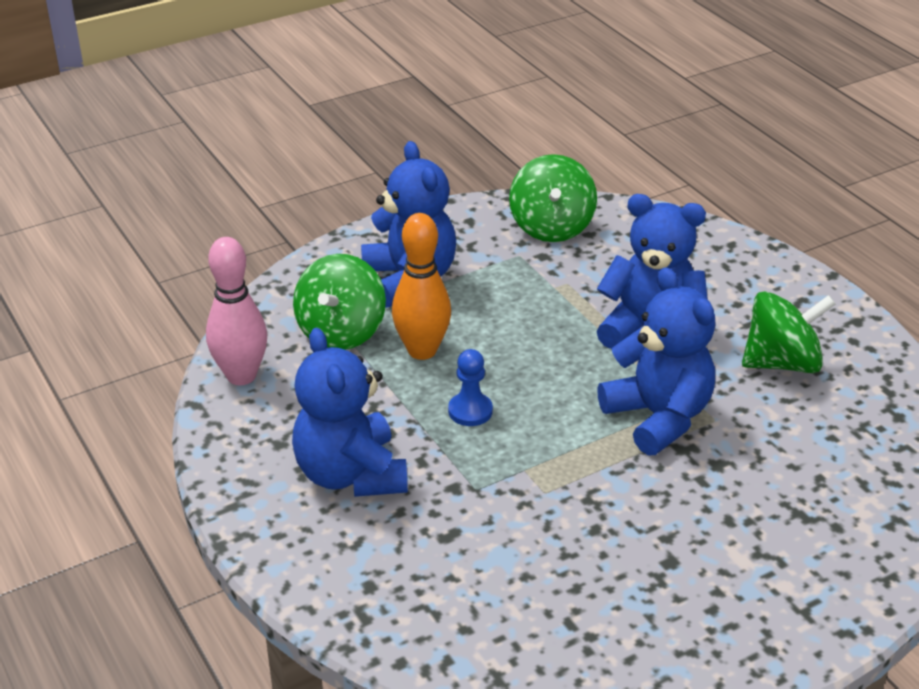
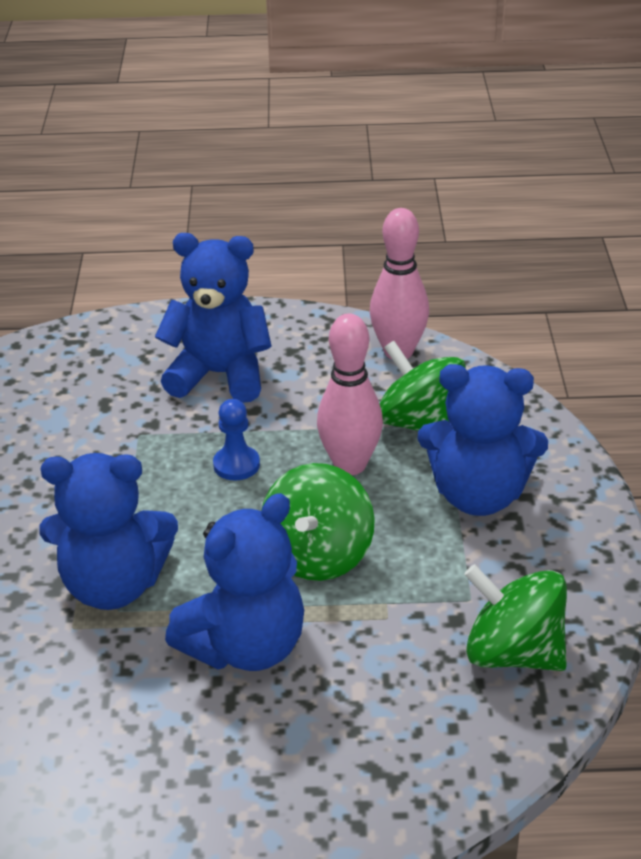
camera: 120 degrees right, 0 degrees up
orange bowling pin [392,213,451,360] -> pink bowling pin [317,313,383,475]
green spinning top [742,291,836,373] -> green spinning top moved to [261,463,375,581]

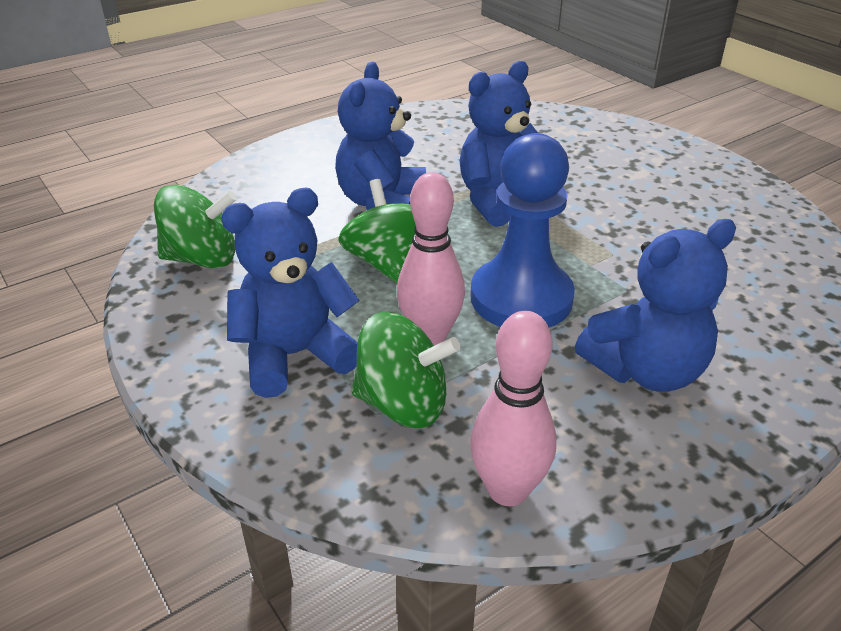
camera: 145 degrees right, 0 degrees up
blue pawn [213,399,260,480] -> blue pawn [470,133,575,327], size x2.29

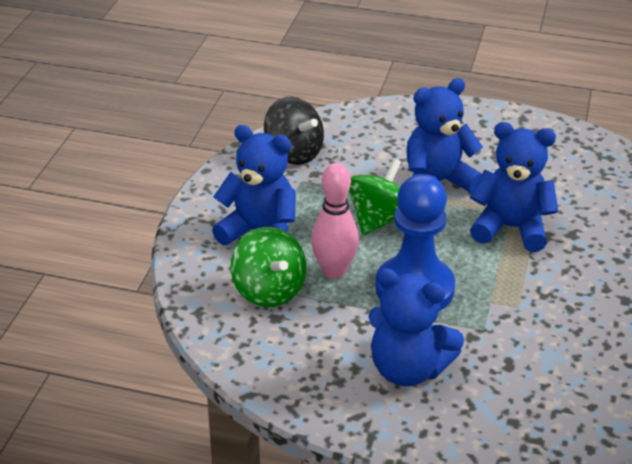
camera: 50 degrees right, 0 degrees up
green spinning top [154,185,237,268] -> black spinning top [264,97,324,165]
pink bowling pin [470,311,556,506] -> none

